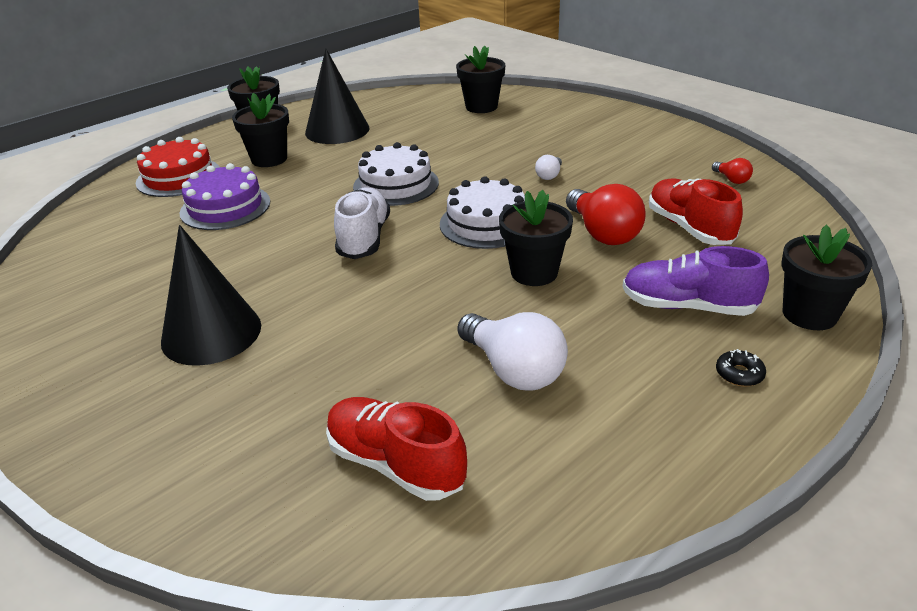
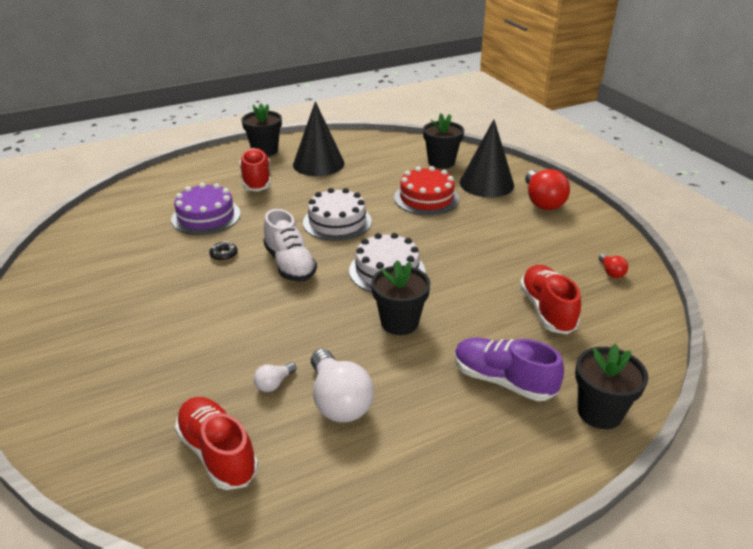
camera: 15 degrees right, 0 degrees up
red cake [136,137,219,197] -> red cake moved to [394,166,459,215]
black cone [161,225,261,366] -> black cone moved to [460,119,514,197]
black flower pot [232,93,289,167] -> red shoe [239,148,271,192]
white shoe [334,187,390,259] -> white shoe turned 135 degrees clockwise [263,209,317,282]
white light bulb [535,155,562,180] -> white light bulb moved to [254,362,296,392]
red light bulb [566,184,646,245] -> red light bulb moved to [525,169,570,210]
black donut [716,349,766,386] -> black donut moved to [209,241,238,261]

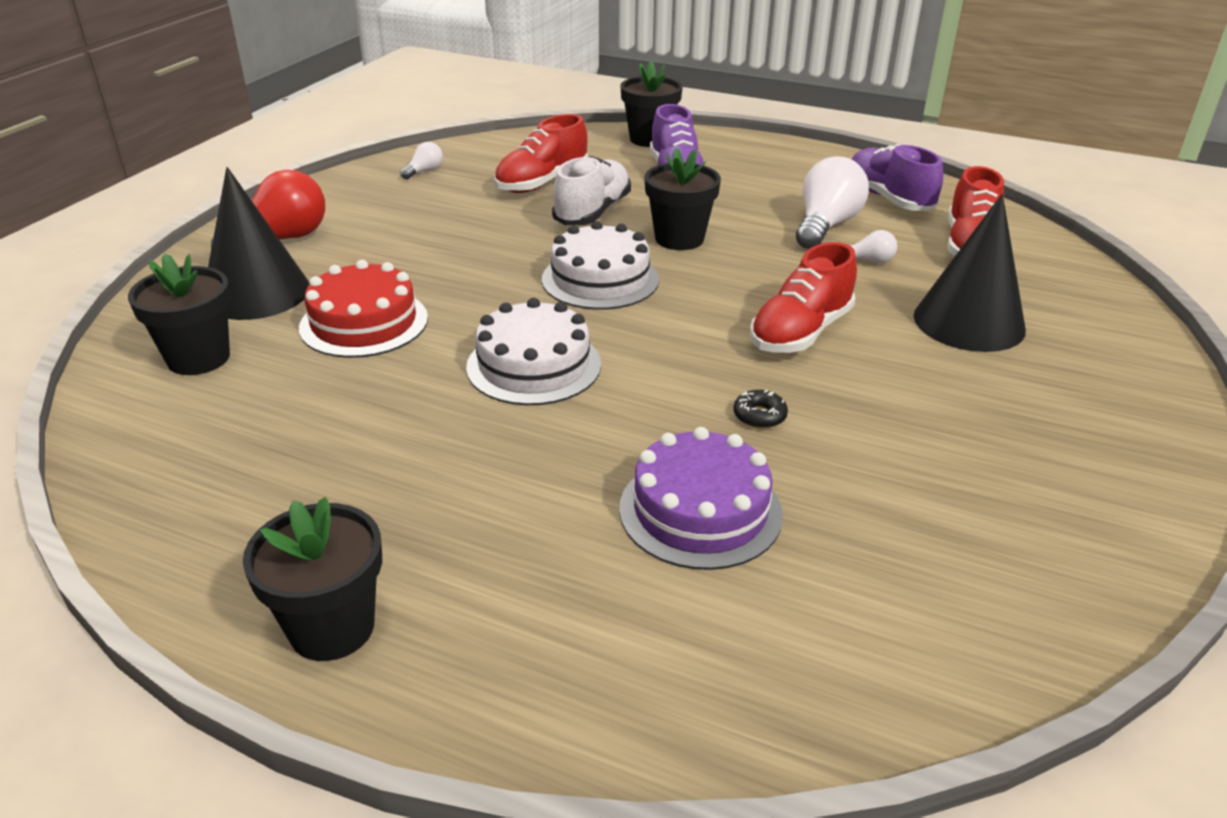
camera: 130 degrees left, 0 degrees up
red shoe [239,148,271,192] -> red shoe moved to [750,242,857,353]
white shoe [263,209,317,282] -> white shoe moved to [552,156,631,225]
black cone [293,101,344,176] -> black cone moved to [914,194,1026,352]
red light bulb [599,254,628,278] -> white light bulb [400,142,443,179]
none -> purple shoe [852,144,943,211]

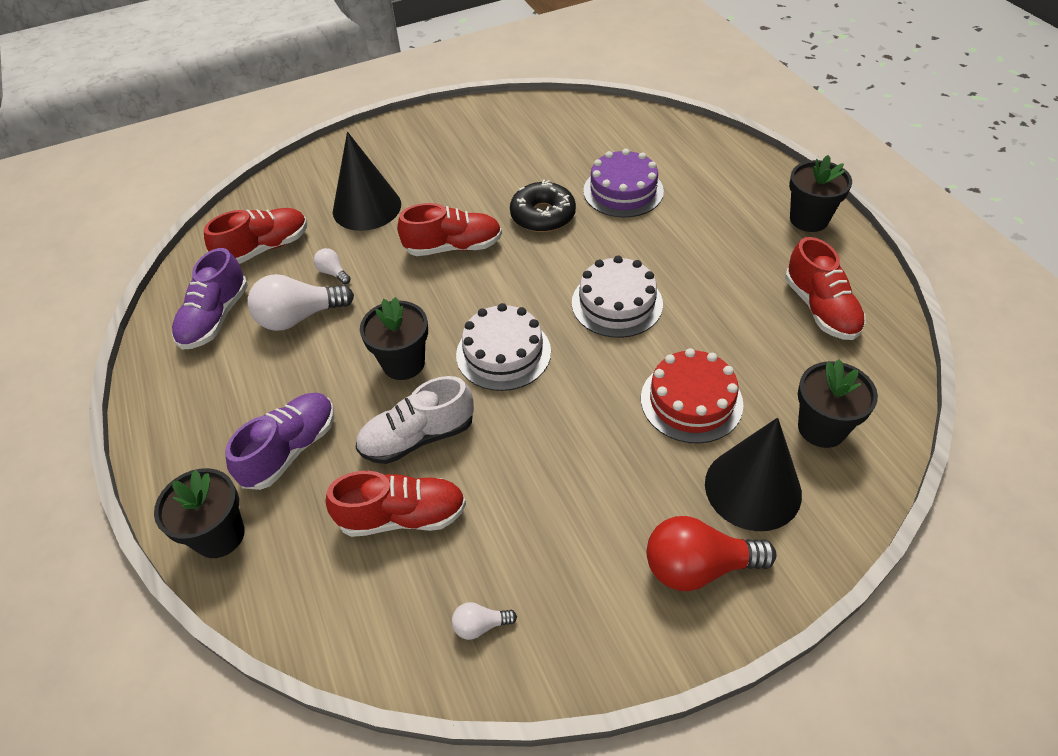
camera: 135 degrees left, 15 degrees up
black donut [733,390,788,429] -> black donut [510,180,576,232], size x2.15
none -> red shoe [785,237,866,340]

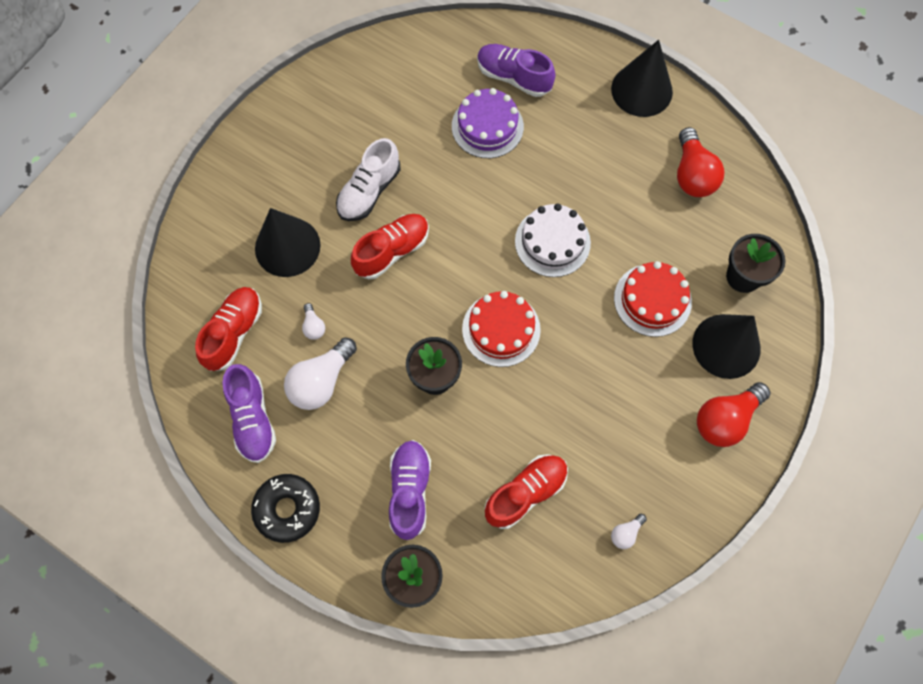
camera: 35 degrees left, 20 degrees up
white light bulb [314,248,351,284] -> white light bulb turned 120 degrees counterclockwise [302,303,325,340]
white shoe [355,376,474,464] -> white shoe moved to [336,138,400,221]
white cake [456,303,551,391] -> red cake [462,291,541,367]
black donut [510,180,576,232] -> black donut moved to [251,474,320,543]
red shoe [785,237,866,340] -> red light bulb [677,127,725,197]
black flower pot [789,155,852,232] -> black cone [611,40,673,117]
none -> purple shoe [477,44,556,97]

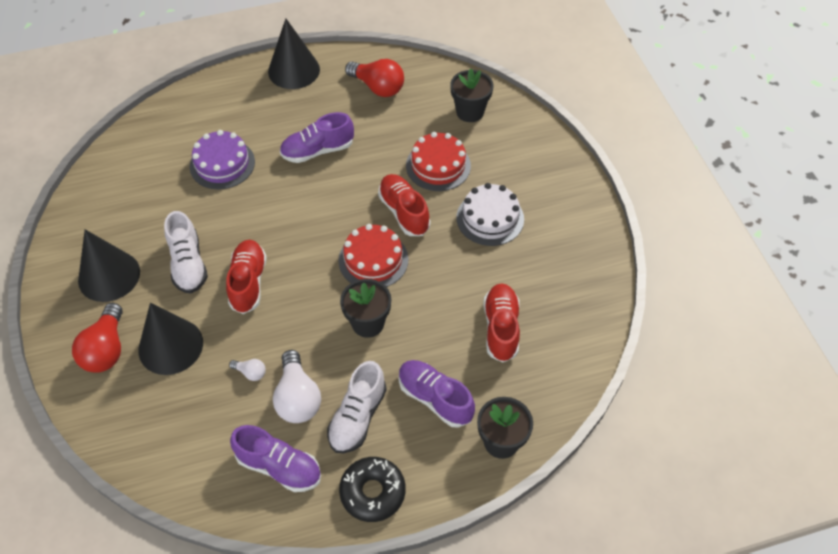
camera: 50 degrees left, 15 degrees down
red shoe [195,287,262,371] -> red shoe moved to [378,174,430,236]
purple shoe [477,44,556,97] -> purple shoe moved to [280,112,354,163]
white cake [515,204,591,277] -> white cake moved to [456,183,524,246]
white light bulb [611,514,647,549] -> none
black cone [692,314,761,379] -> black cone moved to [78,230,140,302]
red light bulb [697,382,770,447] -> red light bulb moved to [72,303,123,373]
none -> white shoe [327,361,387,453]

